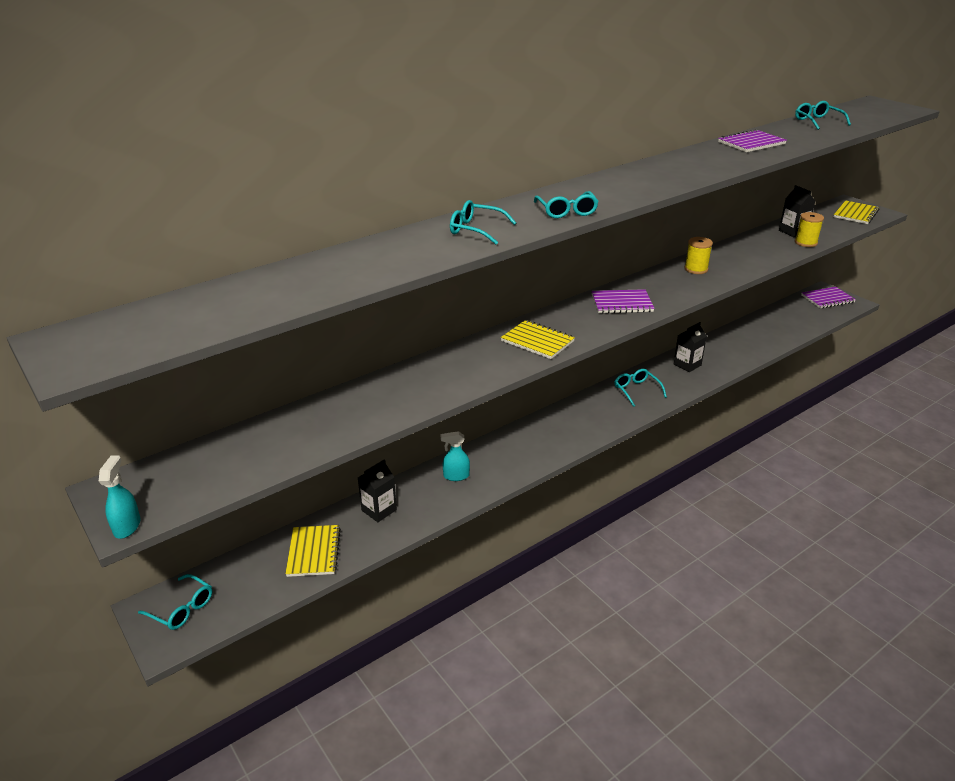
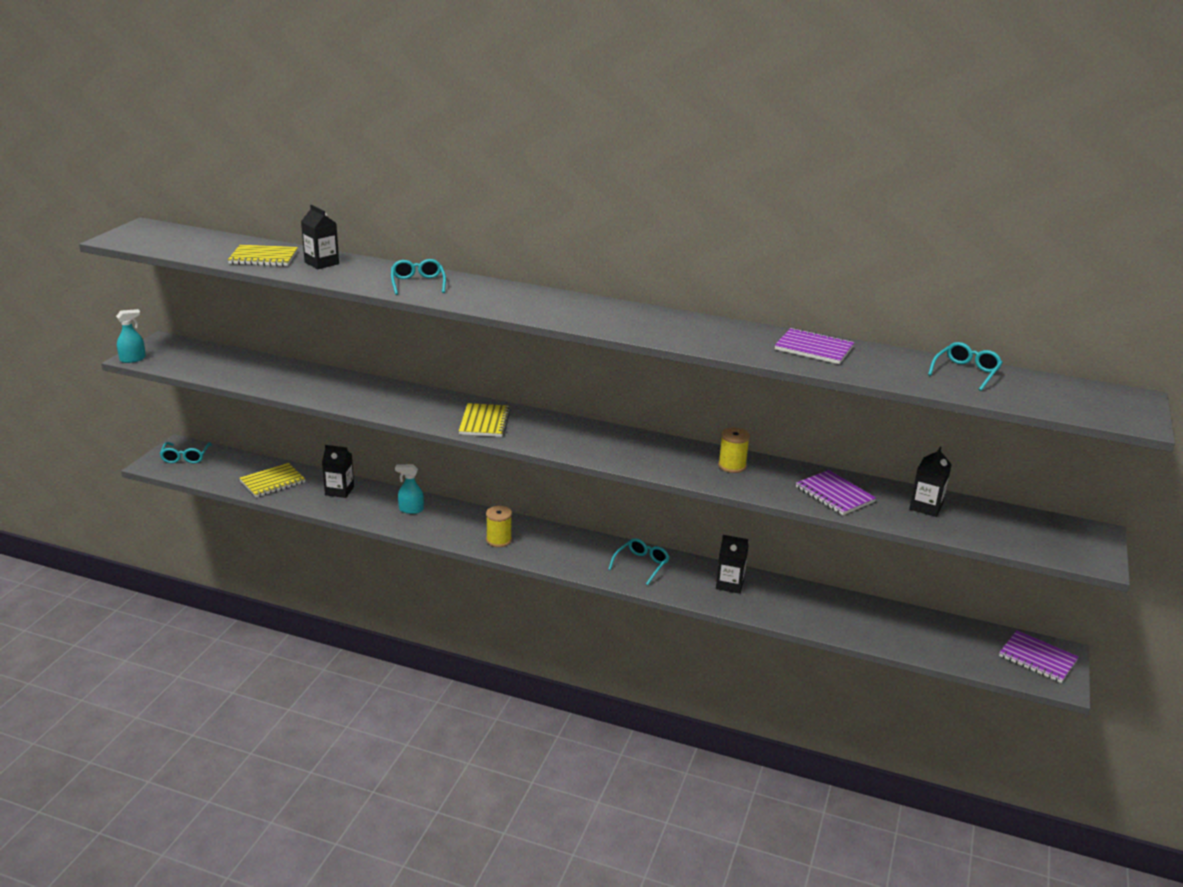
camera: 55 degrees right, 5 degrees down
turquoise spray bottle [441,431,470,481] -> turquoise spray bottle turned 45 degrees counterclockwise [395,464,424,514]
turquoise glasses [534,191,599,218] -> none
purple notebook [592,289,655,314] -> purple notebook moved to [796,470,876,515]
yellow spool [795,212,824,247] -> yellow spool moved to [486,506,512,547]
yellow notebook [834,200,879,224] -> yellow notebook moved to [228,245,298,266]
none -> black carton [301,205,339,269]

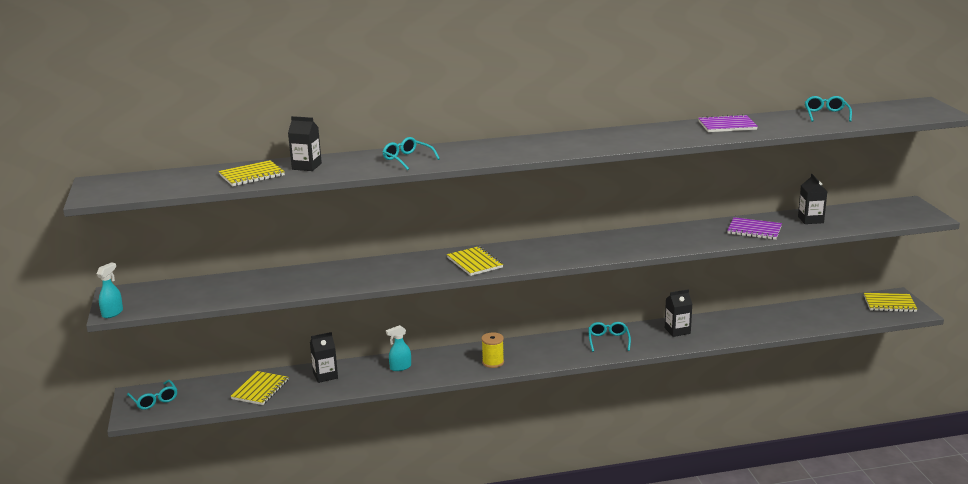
camera: 30 degrees left, 5 degrees down
yellow spool [718,427,750,473] -> none
purple notebook [999,630,1079,683] -> yellow notebook [864,293,917,312]

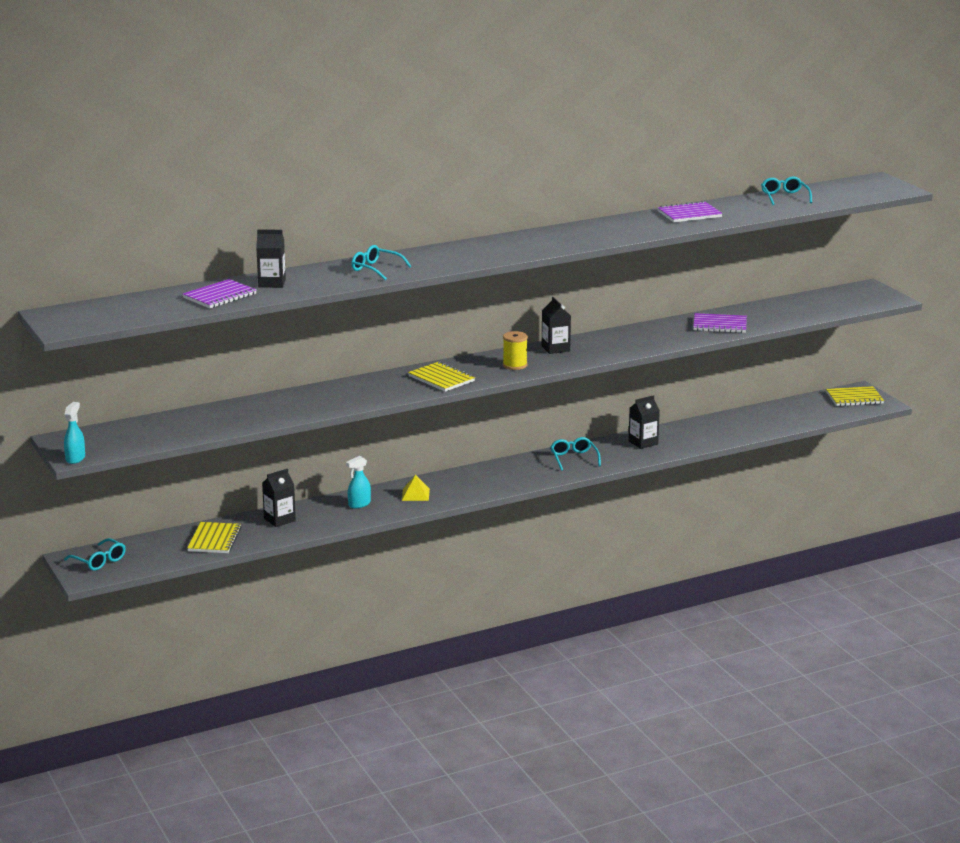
camera: 15 degrees left, 0 degrees up
yellow notebook [219,160,285,186] -> purple notebook [183,279,257,308]
yellow spool [481,332,504,368] -> yellow spool moved to [503,331,528,370]
black carton [798,174,827,224] -> black carton moved to [542,297,571,354]
none -> yellow pyramid [402,475,430,501]

